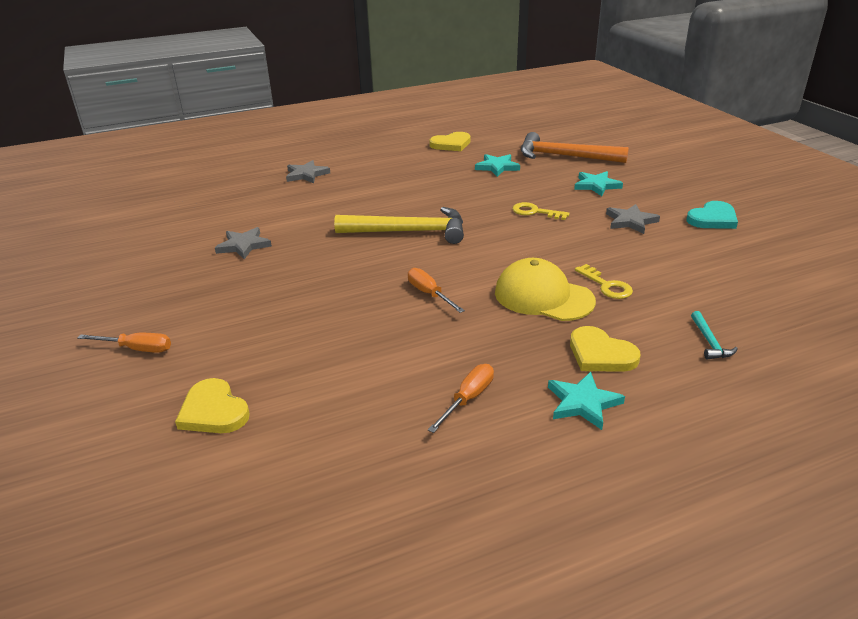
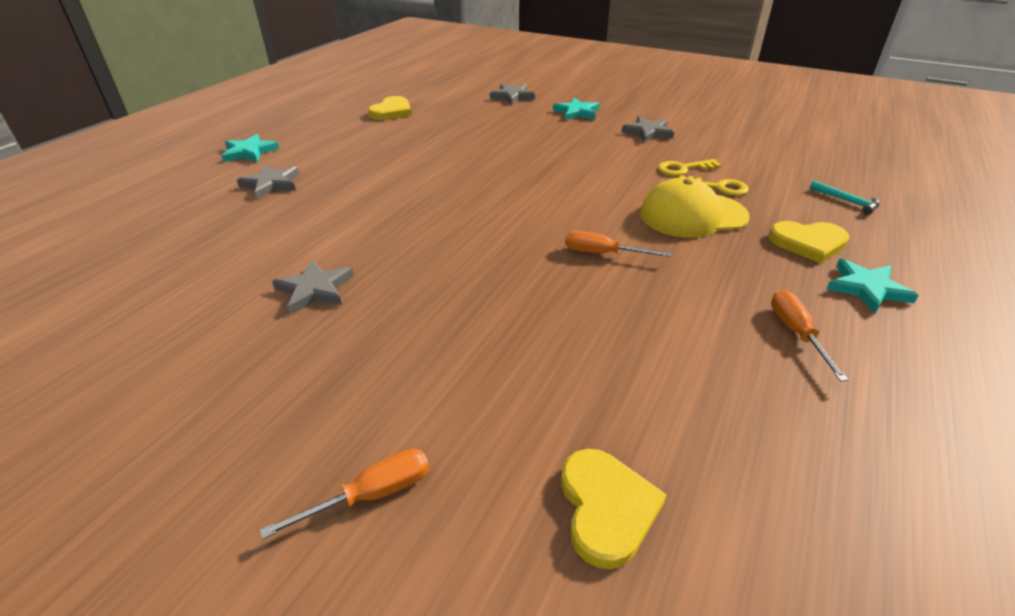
camera: 40 degrees left, 5 degrees up
yellow heart [175,378,250,433] -> yellow heart turned 105 degrees counterclockwise [561,449,667,569]
yellow hammer [334,207,464,244] -> none
turquoise star [475,154,520,177] -> turquoise star moved to [222,134,279,162]
yellow key [512,202,570,220] -> yellow key moved to [658,159,721,176]
orange hammer [521,132,629,163] -> grey star [490,84,535,105]
turquoise heart [686,201,738,229] -> none

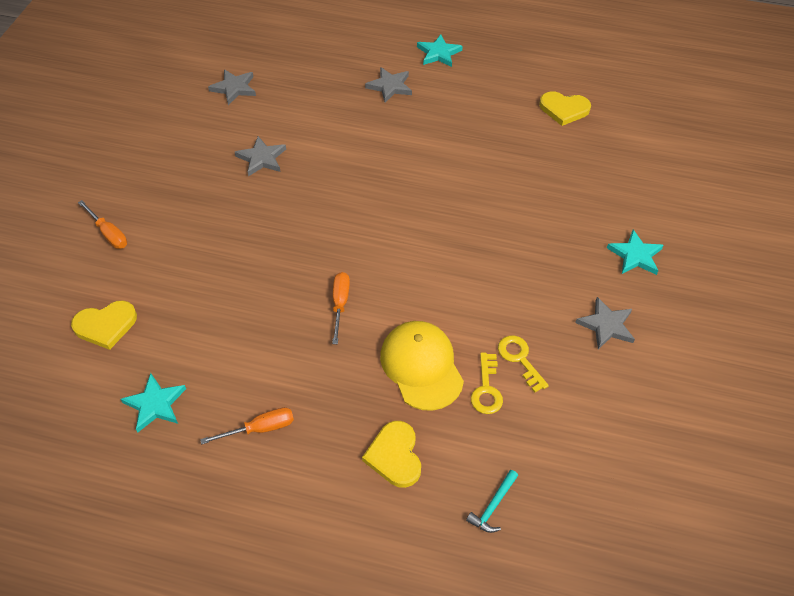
camera: 75 degrees right, 15 degrees up
grey star [490,84,535,105] -> grey star moved to [208,69,256,105]
turquoise star [826,259,919,314] -> turquoise star moved to [121,373,186,432]

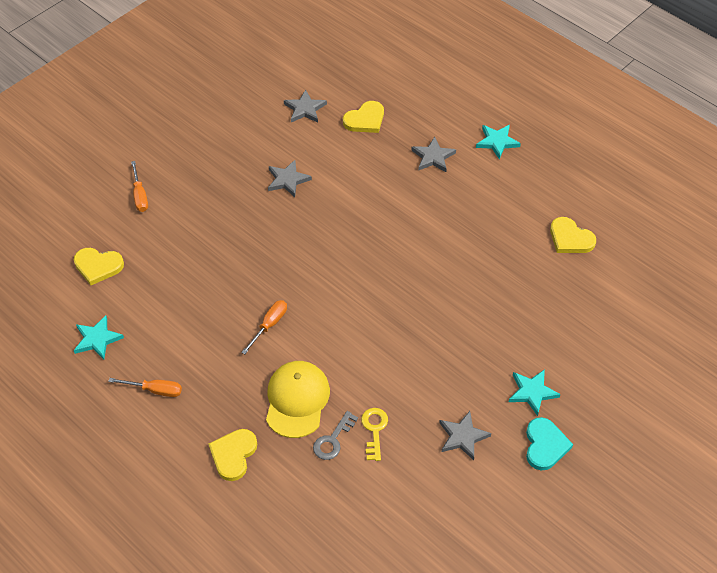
camera: 30 degrees right, 0 degrees up
turquoise hammer [466,470,518,533] -> none
yellow key [471,353,503,414] -> grey key [313,411,358,460]
none -> yellow heart [343,101,384,133]
none -> turquoise heart [526,417,573,471]

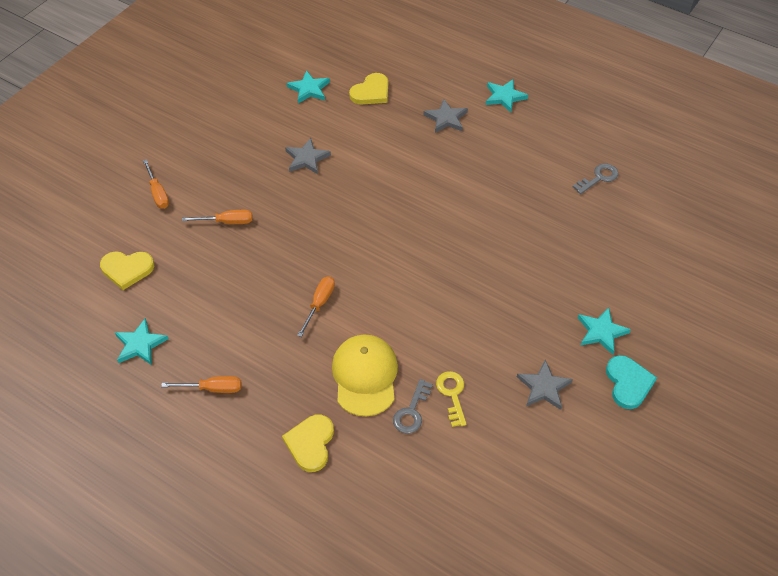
camera: 10 degrees left, 0 degrees up
grey star [284,90,327,123] -> turquoise star [287,70,330,103]
yellow heart [550,217,596,253] -> grey key [573,164,618,194]
none -> orange screwdriver [182,210,252,224]

